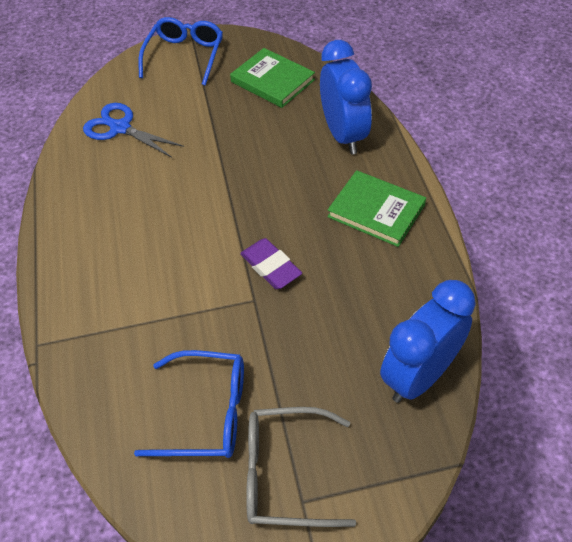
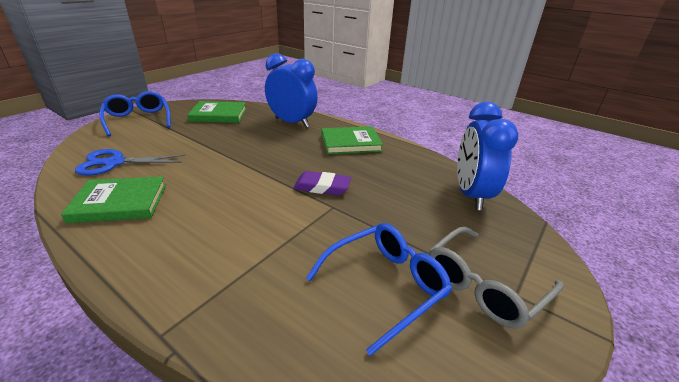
camera: 45 degrees left, 20 degrees down
none -> green book [61,176,166,223]

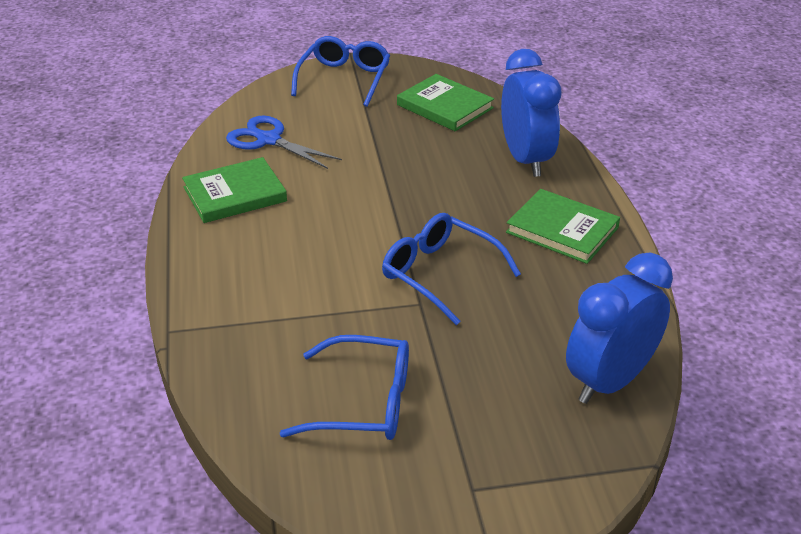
camera: 45 degrees right, 5 degrees up
green book [61,176,166,223] -> green book turned 60 degrees counterclockwise [182,157,287,223]
purple eraser [293,171,351,195] -> blue glasses [382,213,521,325]
grey glasses [428,227,564,329] -> none

